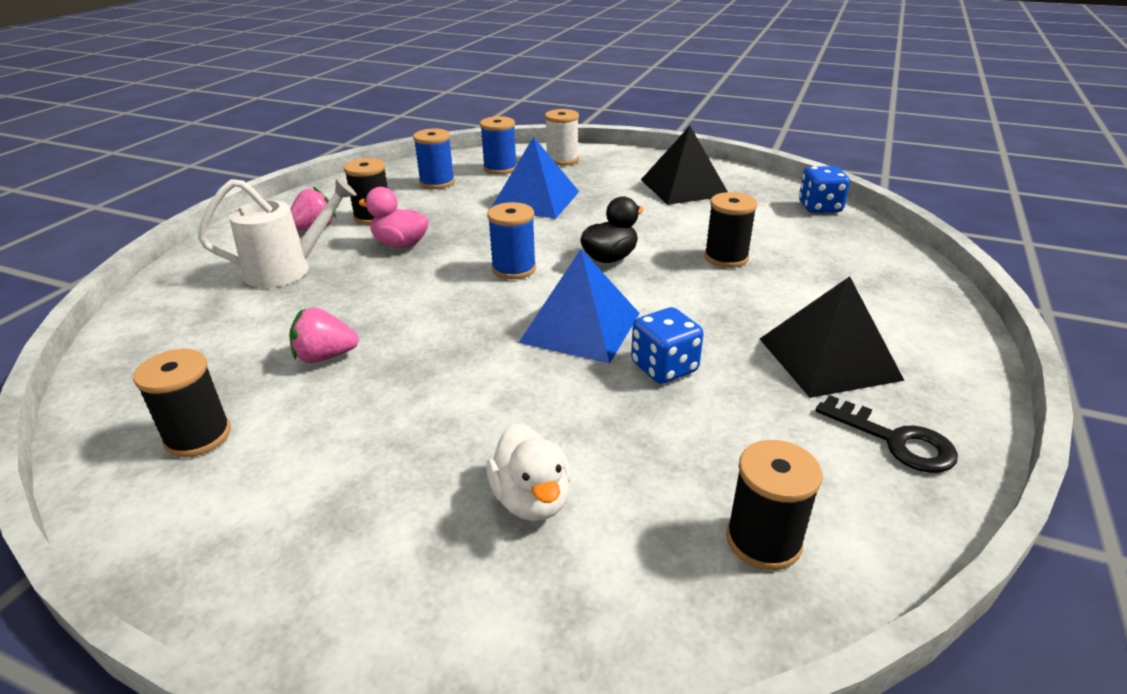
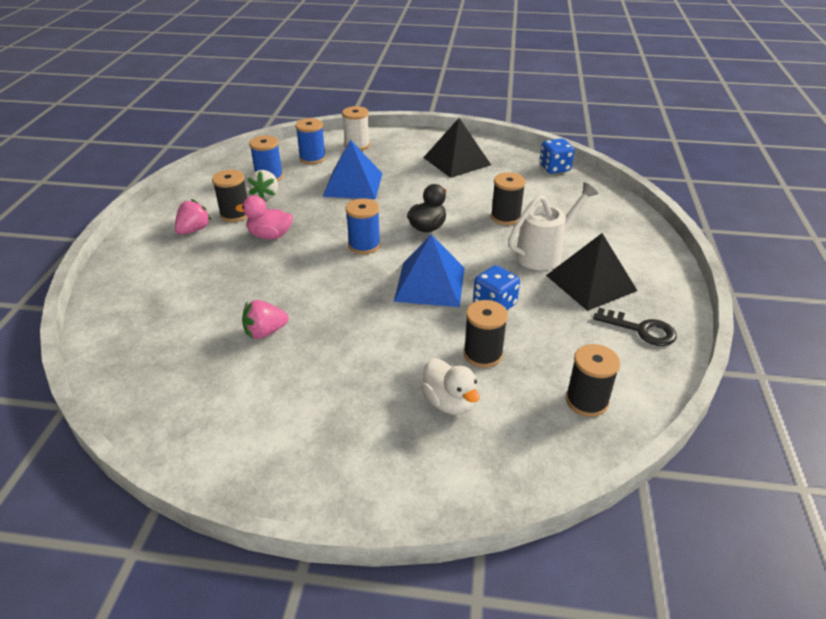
camera: 15 degrees left, 5 degrees up
black spool [133,349,231,457] -> black spool moved to [464,300,508,368]
white watering can [198,177,357,288] -> white watering can moved to [508,182,598,270]
none -> white strawberry [248,170,278,200]

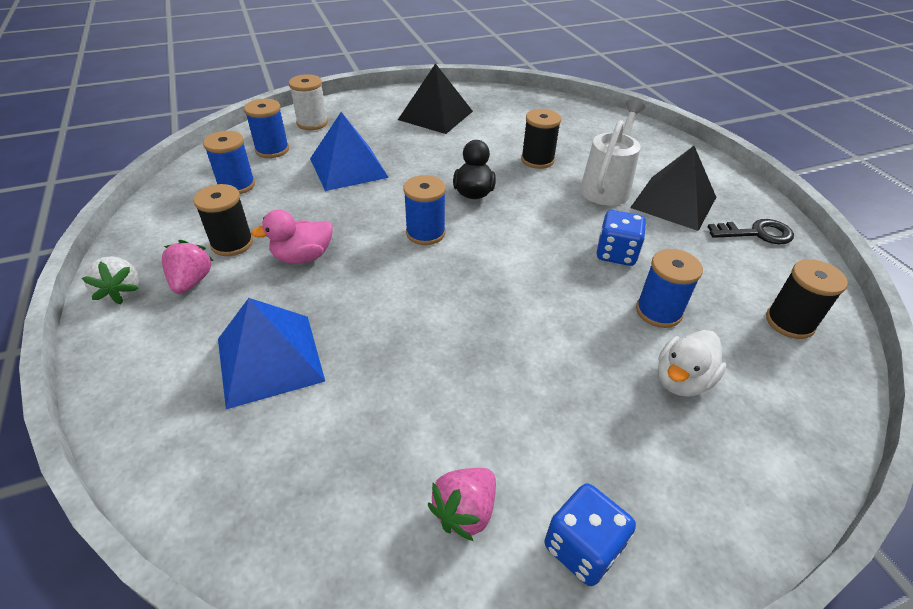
camera: 30 degrees left, 5 degrees up
pink strawberry [242,300,289,339] -> pink strawberry moved to [428,468,496,541]
white strawberry [248,170,278,200] -> white strawberry moved to [82,256,139,305]
blue pyramid [394,234,464,307] -> blue pyramid moved to [218,298,325,409]
white duck [421,358,480,415] -> white duck turned 105 degrees clockwise [658,330,726,397]
black spool [464,300,508,368] -> blue spool [636,249,703,328]
blue dice [539,138,575,174] -> blue dice moved to [544,483,636,586]

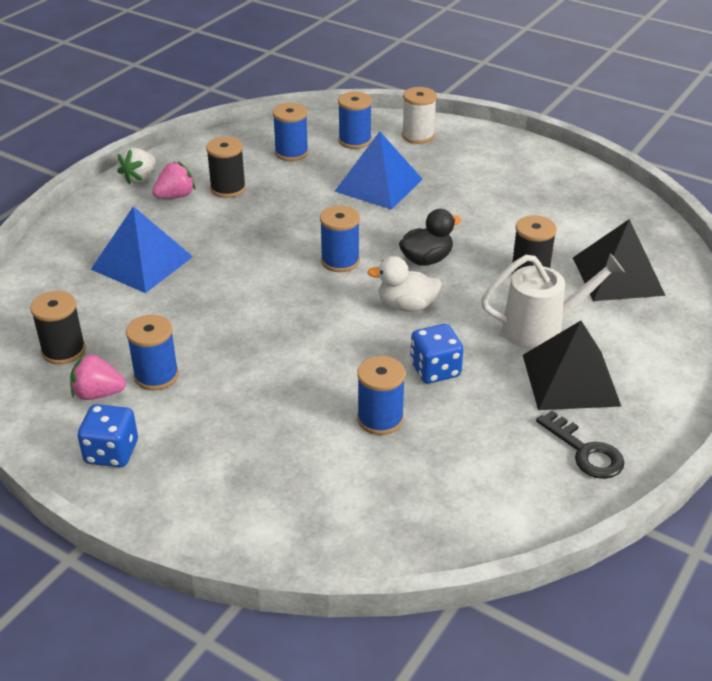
camera: 55 degrees right, 5 degrees down
pink duck [251,209,333,263] -> none
black pyramid [398,63,473,134] -> black pyramid moved to [573,219,666,301]
white duck [658,330,726,397] -> white duck moved to [367,256,442,311]
black spool [766,259,848,339] -> black spool moved to [30,291,86,365]
none -> blue spool [126,315,179,390]

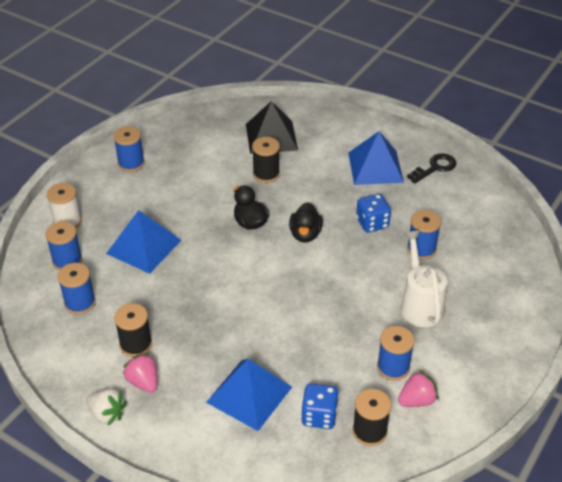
camera: 90 degrees left, 5 degrees up
pink strawberry [70,353,126,400] -> pink strawberry turned 120 degrees counterclockwise [398,370,439,407]
blue dice [78,404,138,467] -> blue dice moved to [301,383,339,429]
blue spool [320,205,360,272] -> blue spool moved to [113,126,145,172]
white duck [367,256,442,311] -> black duck [289,202,323,243]
white watering can [481,253,625,349] -> white watering can moved to [401,230,447,327]
black pyramid [523,321,621,410] -> blue pyramid [348,131,404,185]

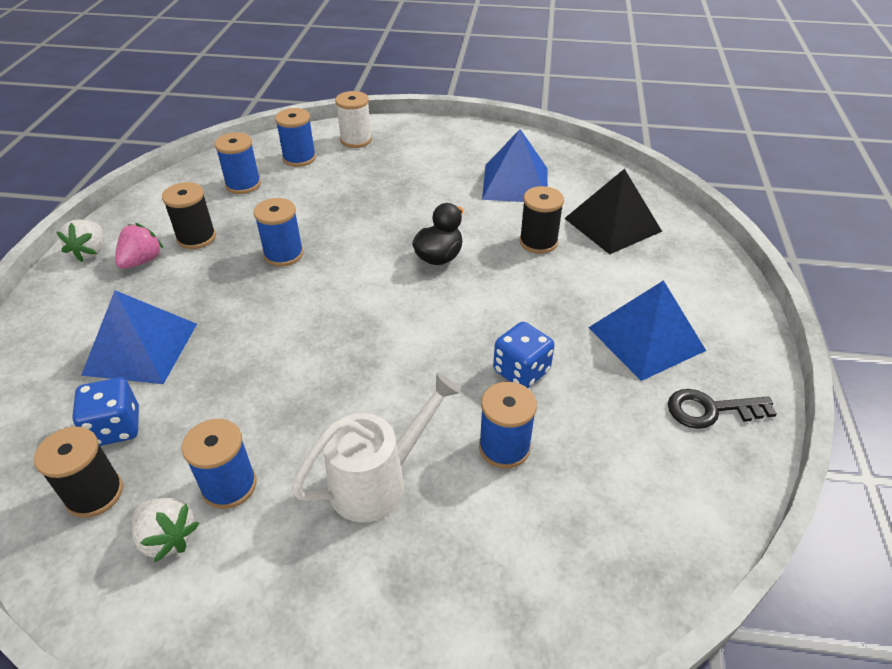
camera: 65 degrees right, 0 degrees up
blue pyramid [106,210,181,274] -> blue pyramid moved to [482,129,548,202]
blue spool [113,126,145,172] -> blue spool moved to [253,198,304,267]
black duck [289,202,323,243] -> none
pink strawberry [398,370,439,407] -> white strawberry [132,498,199,563]
black key [407,153,456,183] -> black key turned 150 degrees clockwise [668,389,777,429]

